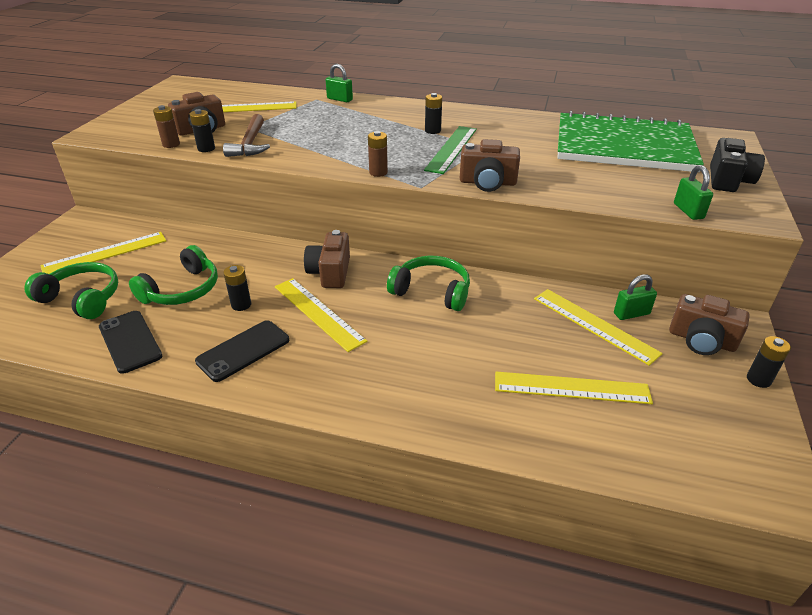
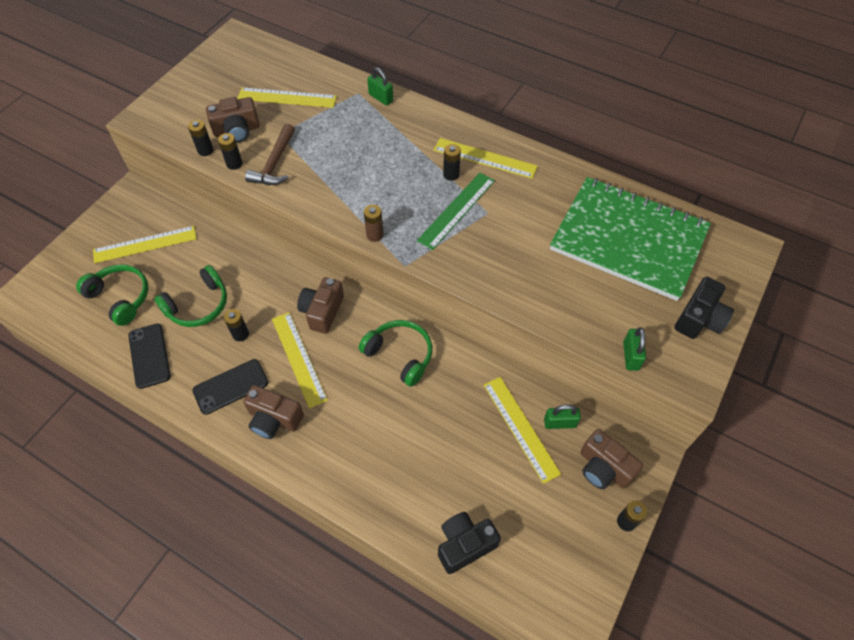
camera: 15 degrees right, 20 degrees up
brown battery [153,105,180,148] -> black battery [188,120,213,156]
brown camera [460,139,520,192] -> brown camera moved to [243,385,304,439]
yellow ruler [495,372,653,404] -> yellow ruler moved to [434,138,538,179]
none -> black camera [438,512,501,574]

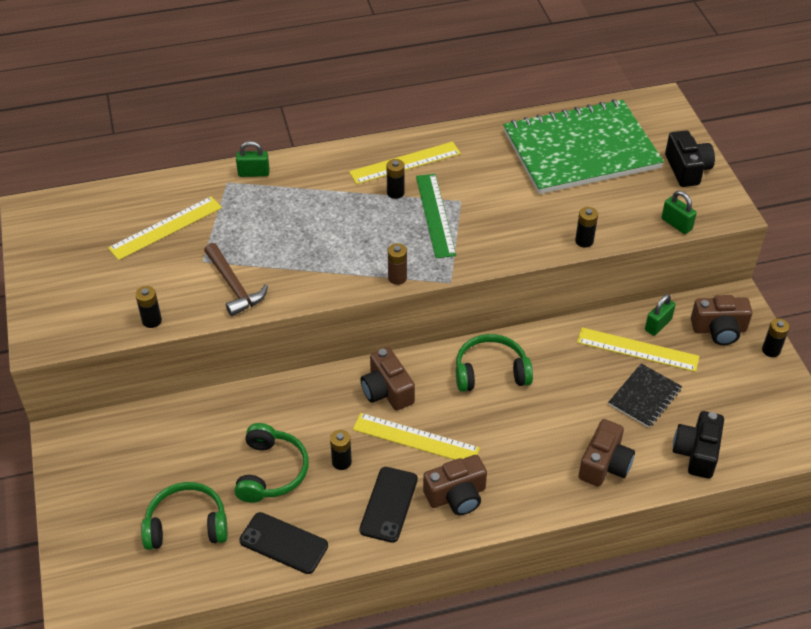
camera: 45 degrees left, 10 degrees down
yellow ruler [93,226,197,263] -> none
brown camera [206,97,260,143] -> brown camera moved to [578,419,635,487]
black battery [218,133,243,170] -> black battery moved to [575,207,598,248]
none -> black notebook [609,363,682,428]

